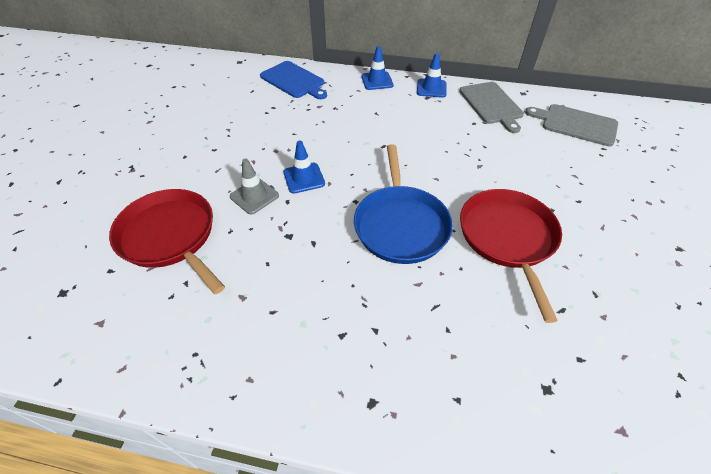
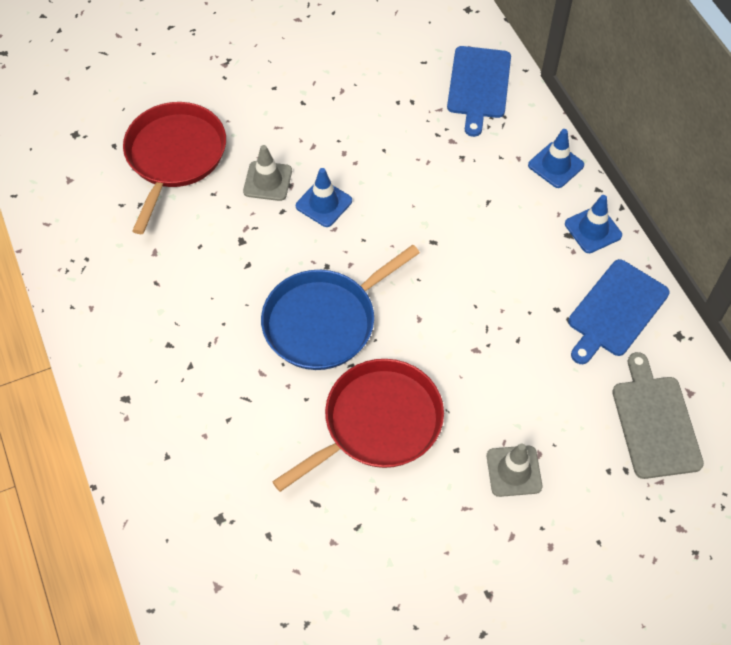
camera: 55 degrees right, 10 degrees up
grey cutting board [459,82,524,133] -> blue cutting board [568,259,670,364]
none -> grey traffic cone [487,443,542,497]

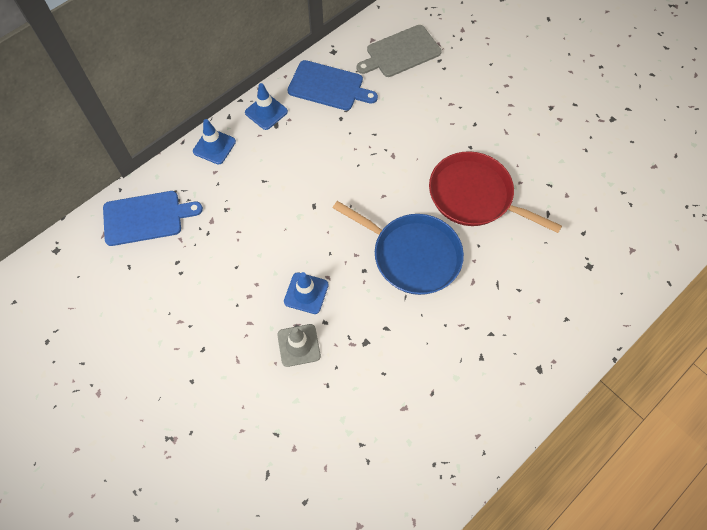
camera: 110 degrees left, 5 degrees up
red pan [123,102,226,234] -> none
grey traffic cone [487,443,542,497] -> none

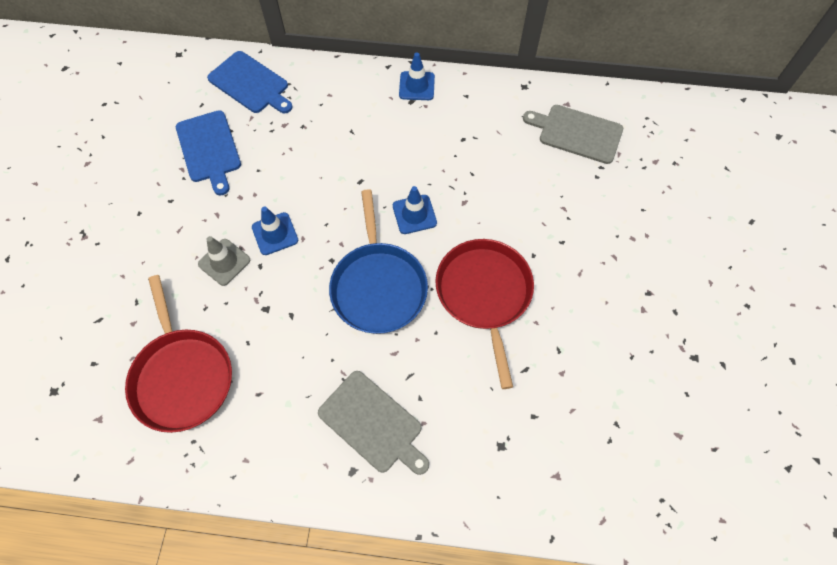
camera: 50 degrees right, 0 degrees up
blue traffic cone [193,119,236,165] -> blue traffic cone moved to [393,186,437,234]
blue cutting board [288,60,378,110] -> blue cutting board moved to [176,110,241,195]
none -> red pan [125,275,232,433]
none -> grey cutting board [318,371,429,475]

